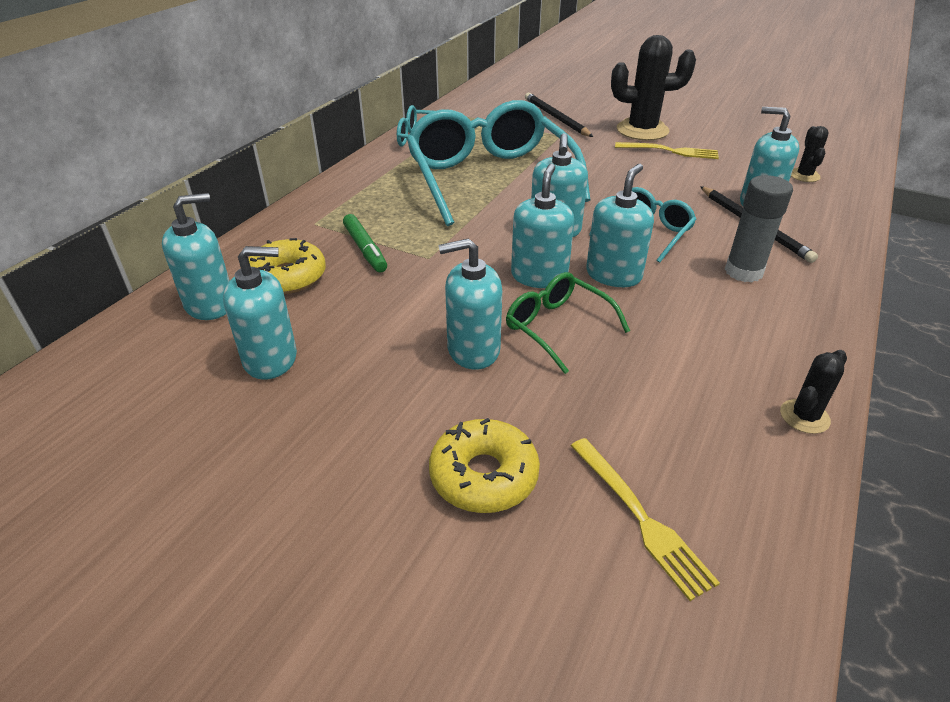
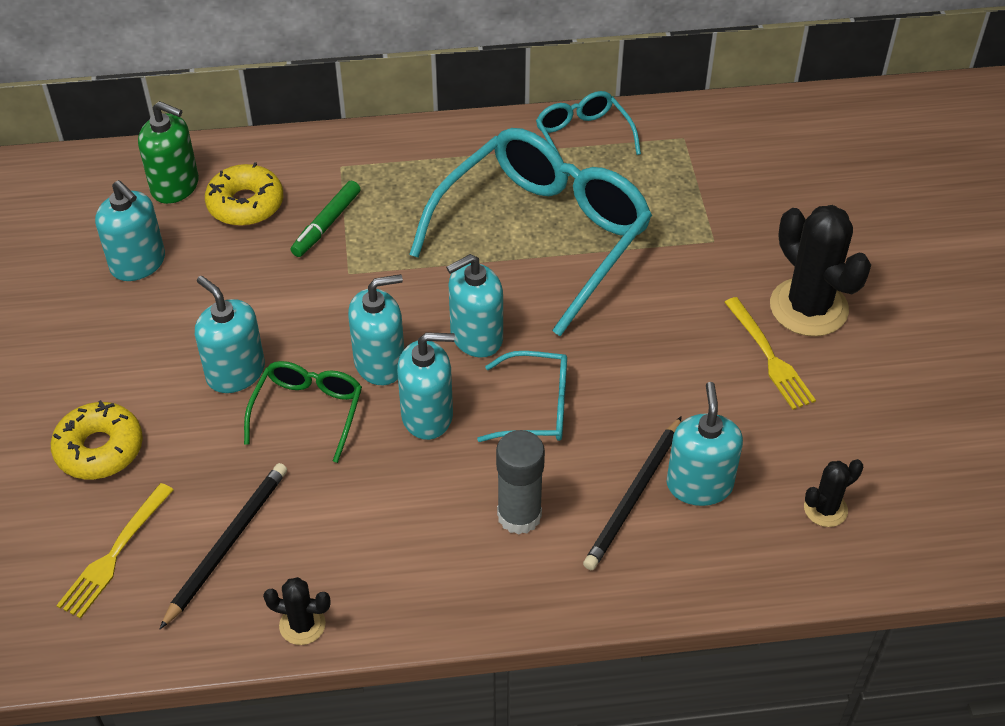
camera: 55 degrees right, 10 degrees up
turquoise soap dispenser [162,193,230,320] -> green soap dispenser [138,101,199,204]
black pencil [525,93,593,137] -> black pencil moved to [160,463,287,629]

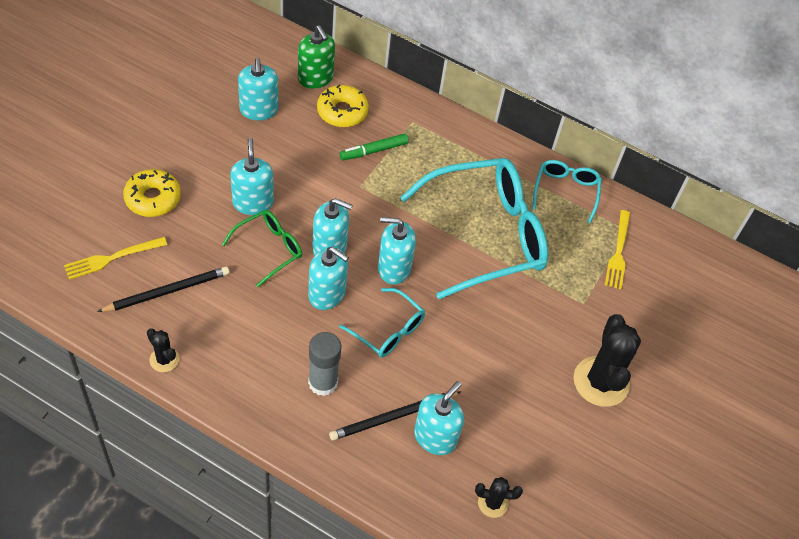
camera: 30 degrees right, 5 degrees up
yellow fork [724,297,816,410] -> yellow fork moved to [605,210,630,289]

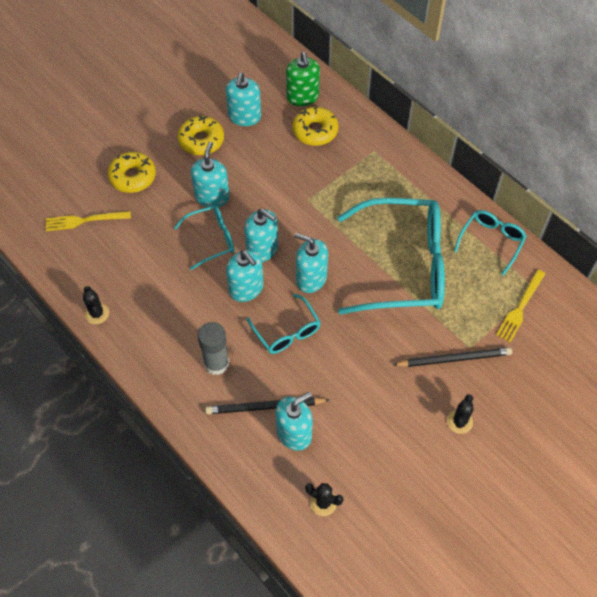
camera: 25 degrees right, 5 degrees up
black pencil [97,266,229,312] -> black pencil moved to [393,347,512,367]
green glasses [222,210,302,287] -> turquoise glasses [174,206,235,270]
green marker [340,133,409,160] -> none
black cactus [574,314,641,407] -> black cactus [447,394,473,434], size x0.50
none -> yellow donut [178,115,224,155]

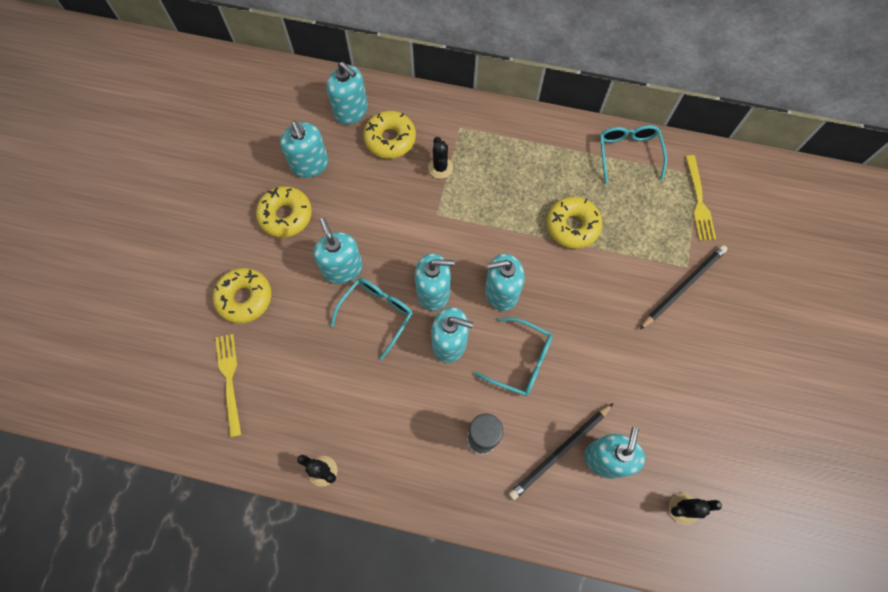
camera: 35 degrees left, 10 degrees up
yellow fork [46,211,131,231] -> yellow fork turned 120 degrees clockwise [216,334,242,437]
green soap dispenser [286,52,320,106] -> turquoise soap dispenser [326,62,368,125]
turquoise glasses [337,198,445,314] -> yellow donut [547,197,602,249]
black cactus [447,394,473,434] -> black cactus moved to [428,137,453,179]

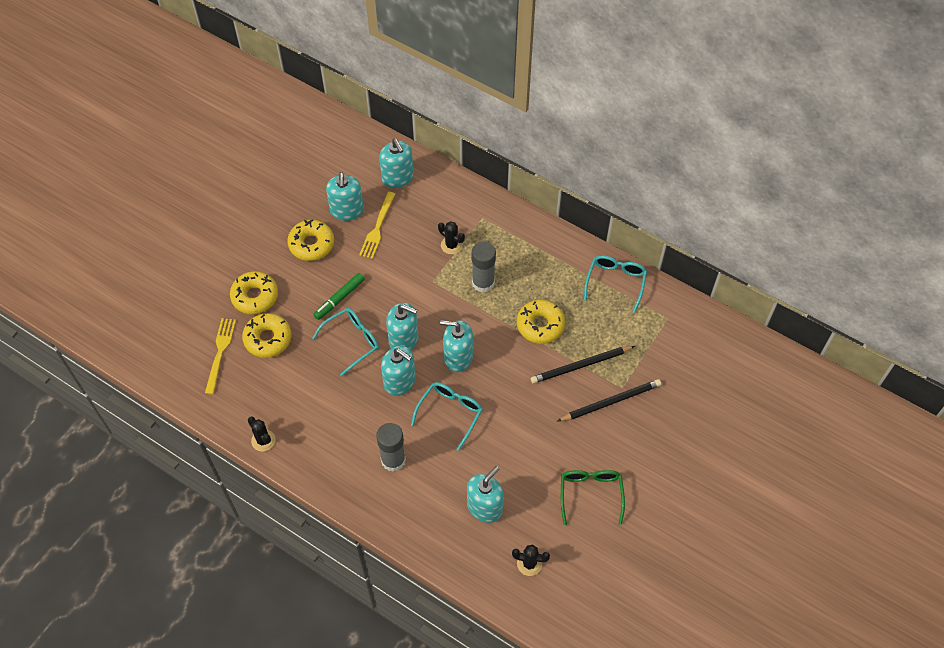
camera: 20 degrees right, 10 degrees down
turquoise soap dispenser [313,218,363,284] -> green marker [313,273,365,320]
yellow donut [363,111,416,158] -> yellow donut moved to [242,313,292,358]
black cactus [428,137,453,179] -> black cactus turned 60 degrees counterclockwise [438,221,465,254]
turquoise glasses [474,318,553,396] -> turquoise glasses turned 105 degrees counterclockwise [411,382,483,451]
black pencil [509,403,613,500] -> black pencil moved to [531,346,635,384]
yellow fork [685,155,716,241] -> yellow fork moved to [359,192,395,259]
none -> grey glue stick [472,242,496,293]
none -> green glasses [561,470,625,525]

